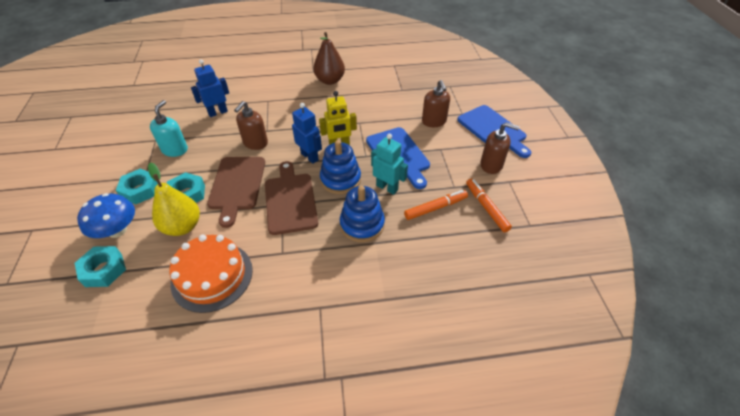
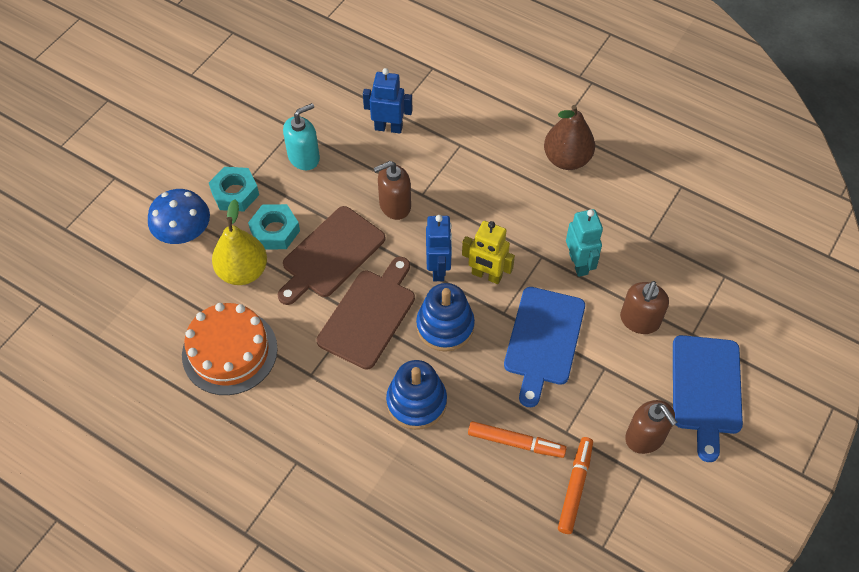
camera: 40 degrees right, 10 degrees up
turquoise nut [75,246,126,287] -> none
turquoise robot [371,134,408,195] -> turquoise robot moved to [566,209,603,277]

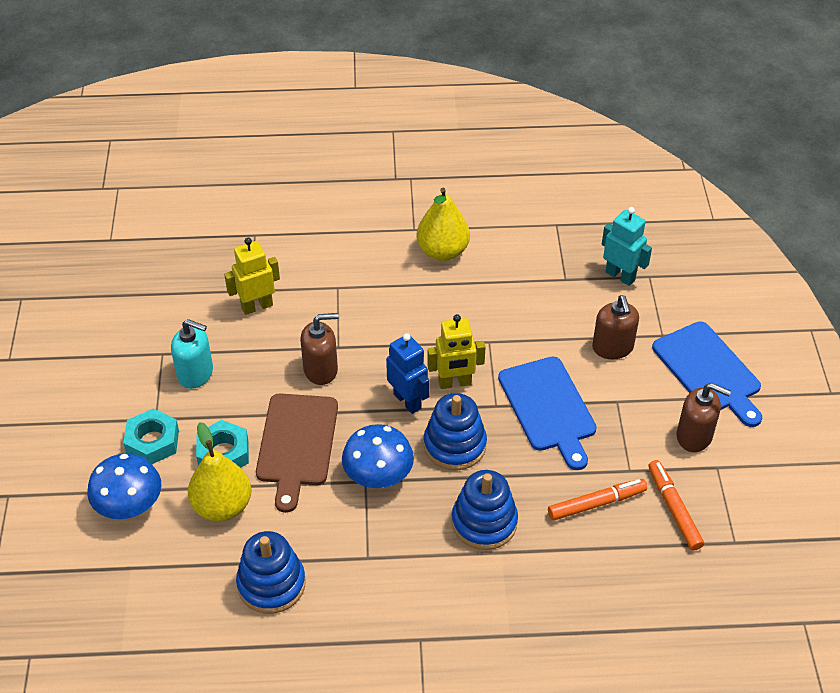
camera: 35 degrees left, 10 degrees down
orange cake [182,303,278,395] -> blue stacking toy [236,531,306,614]
turquoise soap dispenser [283,103,320,170] -> turquoise soap dispenser turned 90 degrees clockwise [171,319,213,389]
brown cutting board [317,257,415,370] -> blue mushroom [342,424,414,488]
blue robot [363,68,412,134] -> yellow robot [224,238,280,315]
brown soap dispenser [374,161,411,220] -> brown soap dispenser turned 135 degrees counterclockwise [300,313,339,385]
brown pear [544,105,595,170] -> yellow pear [416,188,470,261]
turquoise robot [566,209,603,277] -> turquoise robot moved to [602,207,652,286]

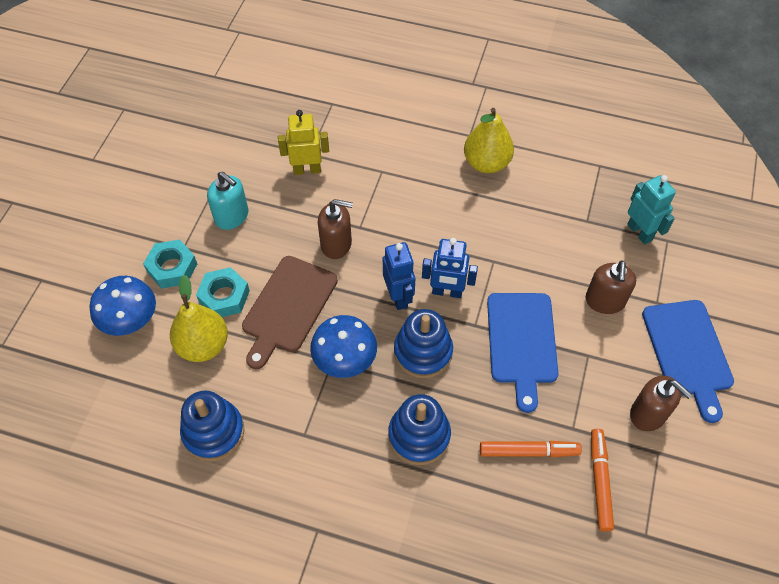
camera: 20 degrees right, 10 degrees up
yellow robot [428,314,486,389] -> blue robot [422,238,478,298]

